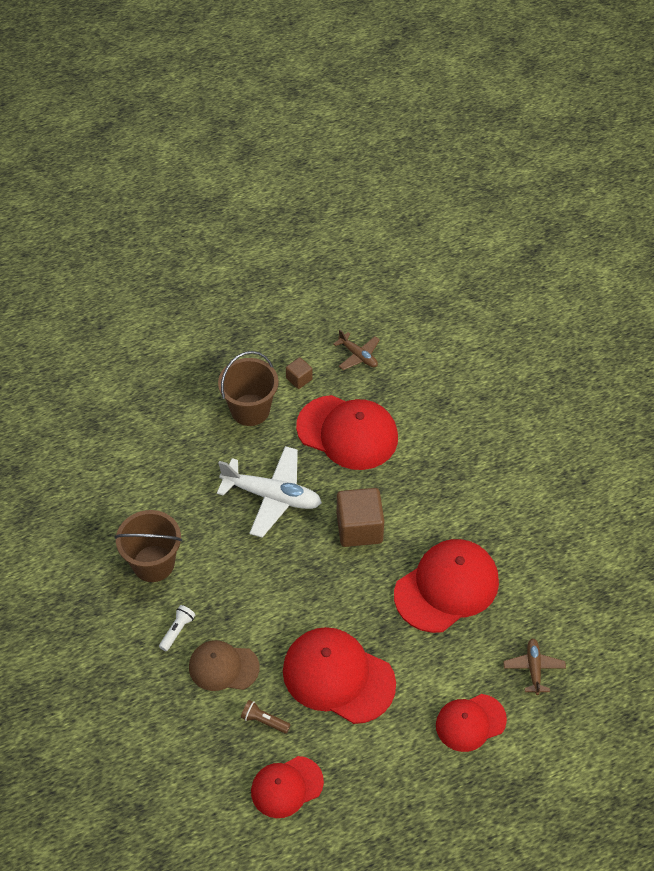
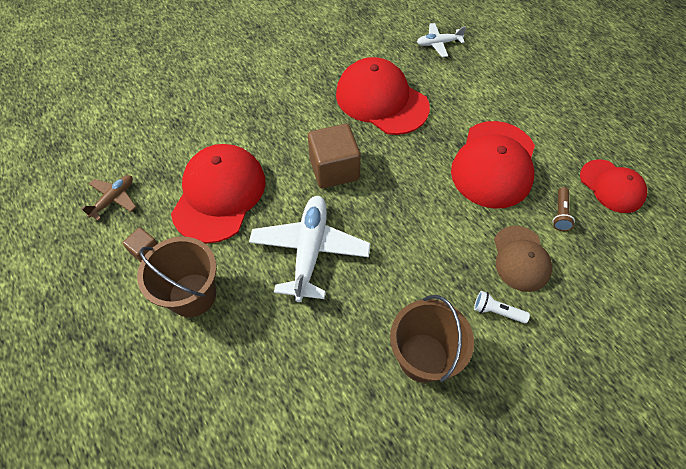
camera: 100 degrees left, 5 degrees up
red cap [436,694,507,752] -> none
brown plane [503,638,566,695] -> white plane [417,23,466,57]

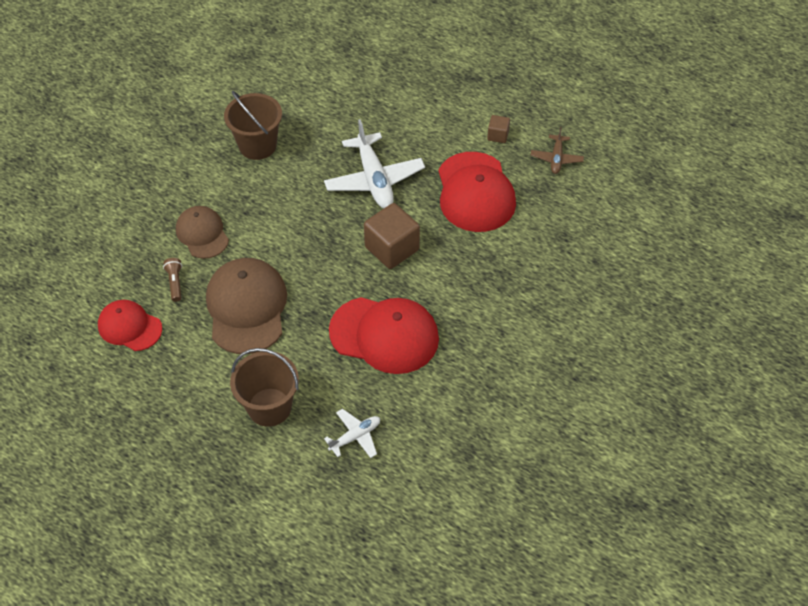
camera: 155 degrees right, 5 degrees down
brown bucket [137,237,217,317] -> brown bucket moved to [230,348,299,427]
red cap [451,121,535,209] -> brown cap [206,258,287,354]
white flashlight [474,291,530,323] -> none

